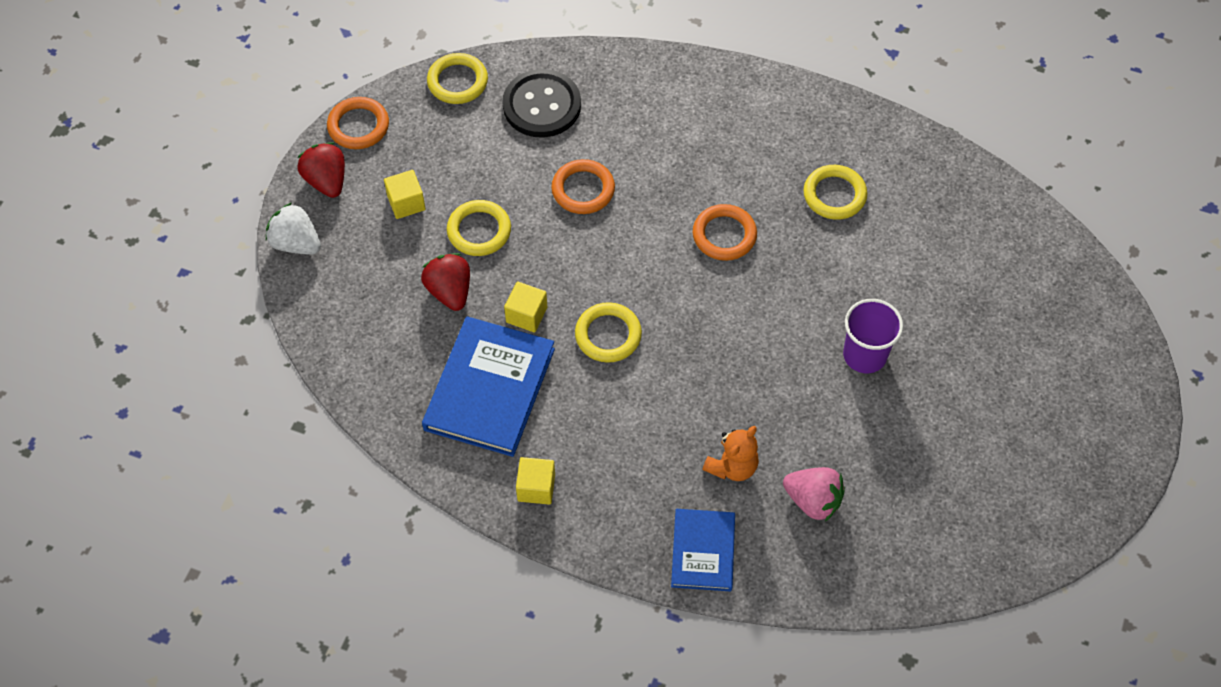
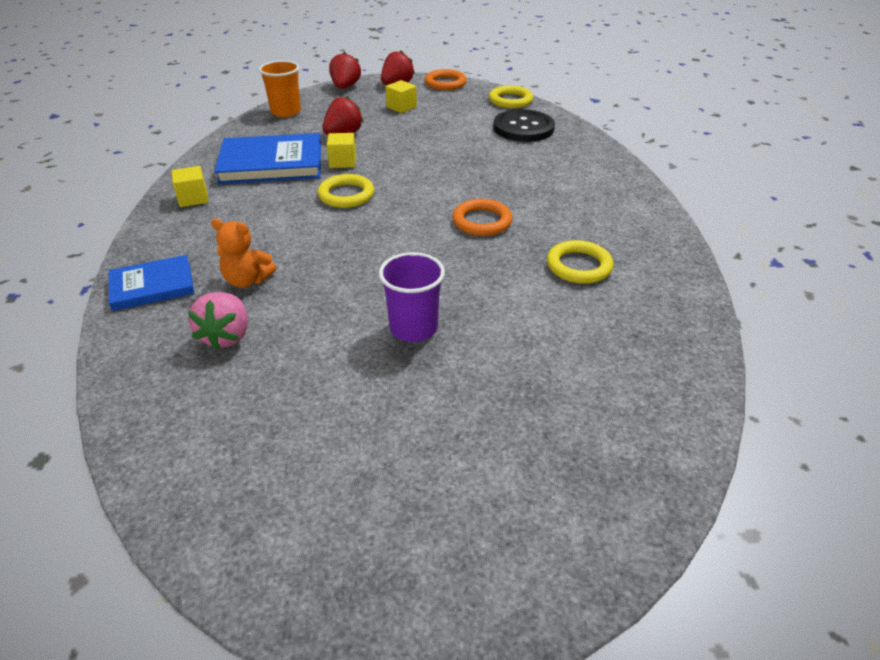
camera: 65 degrees right, 20 degrees down
white strawberry [266,203,321,255] -> red strawberry [329,52,361,89]
yellow ring [447,200,511,256] -> none
orange ring [551,159,615,214] -> none
none -> orange cup [259,60,301,117]

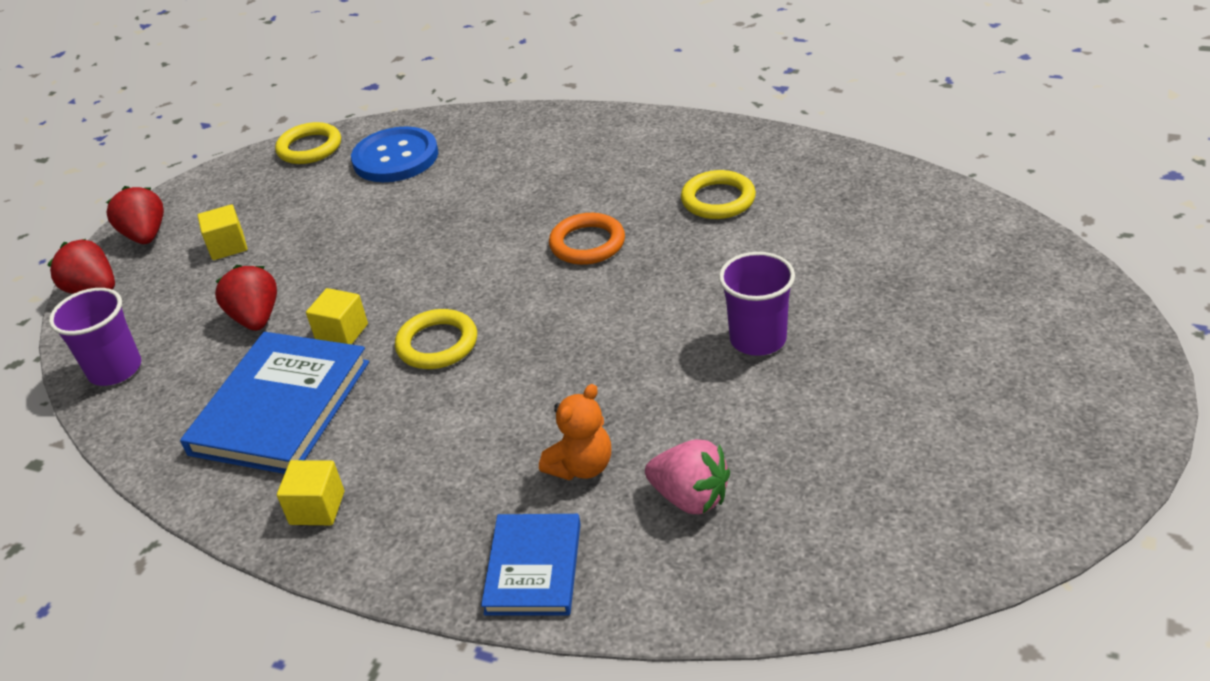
camera: 60 degrees left, 0 degrees up
orange cup [259,60,301,117] -> purple cup [49,288,141,386]
orange ring [425,69,467,90] -> none
black button [493,109,555,142] -> blue button [351,126,438,182]

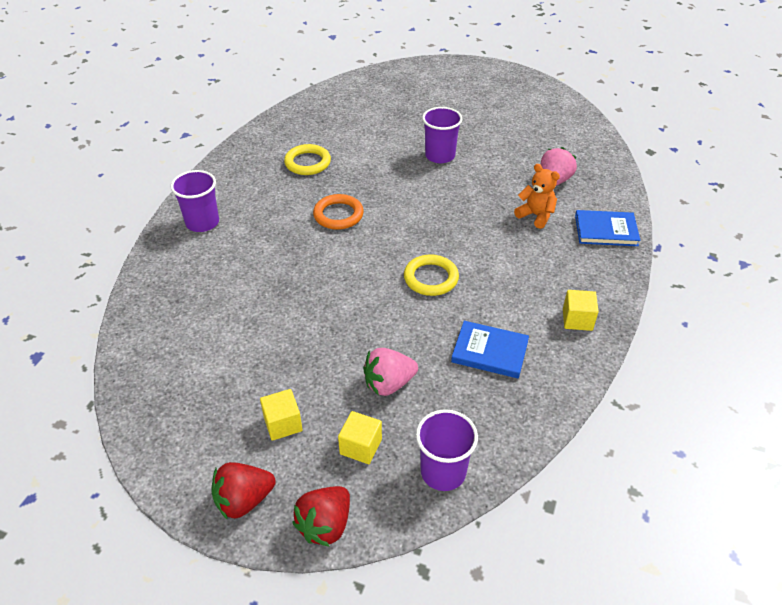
camera: 95 degrees left, 5 degrees up
blue book [180,332,369,474] -> blue book [451,321,529,379], size x0.60
red strawberry [215,265,277,331] -> pink strawberry [363,348,418,396]
yellow ring [275,122,341,164] -> none
yellow cube [306,288,368,344] -> yellow cube moved to [338,411,382,464]
blue button [351,126,438,182] -> none
none -> purple cup [171,170,219,232]

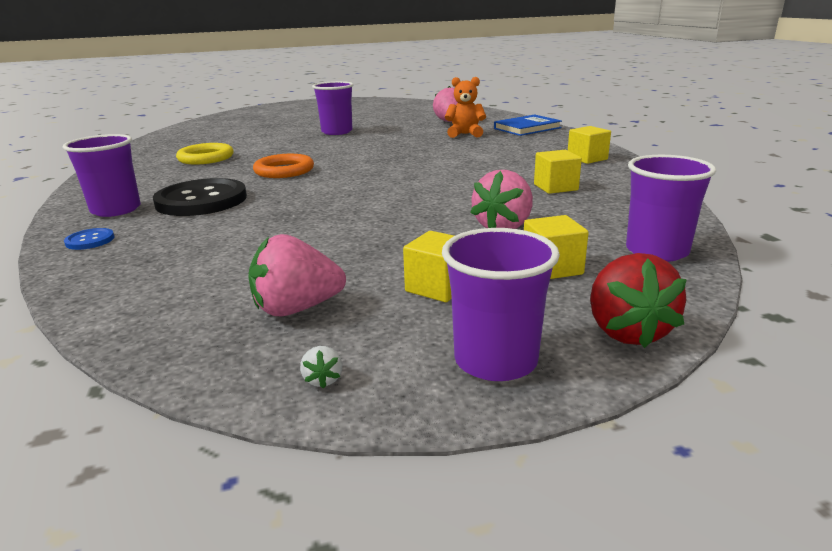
camera: 35 degrees left, 20 degrees down
red strawberry [211,462,276,520] -> purple cup [442,228,560,381]
yellow ring [404,254,459,296] -> none
blue book [451,321,529,379] -> yellow cube [534,150,582,194]
none -> blue button [64,228,115,250]
none -> black button [153,178,247,216]
none -> pink strawberry [248,234,346,316]
none -> white strawberry [300,346,342,389]

